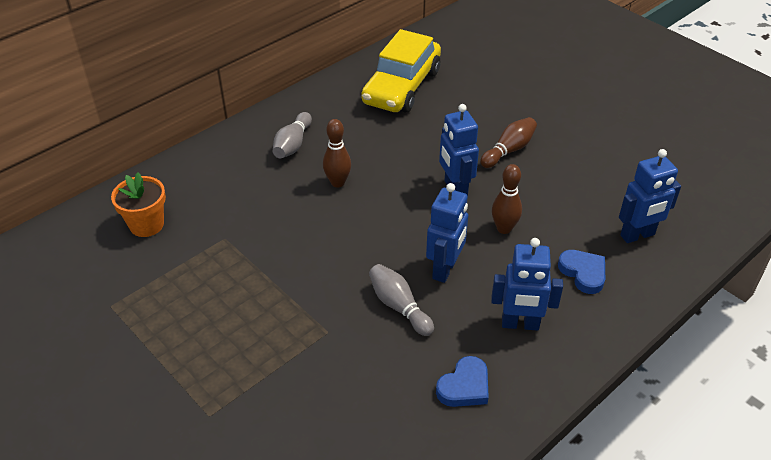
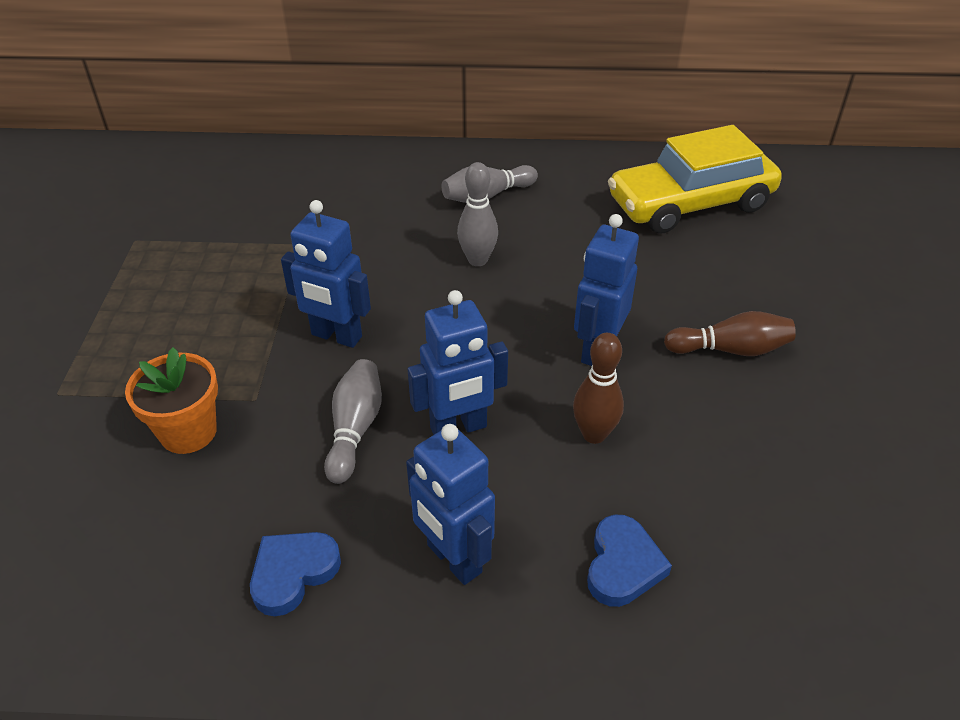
camera: 45 degrees right, 0 degrees up
orange flower pot [111,173,166,237] -> orange flower pot moved to [125,347,218,454]
brown bowling pin [323,119,351,187] -> grey bowling pin [457,162,498,266]
blue heart [436,356,489,407] -> blue heart turned 135 degrees clockwise [250,532,341,616]
blue robot [619,149,681,243] -> blue robot moved to [281,200,371,348]

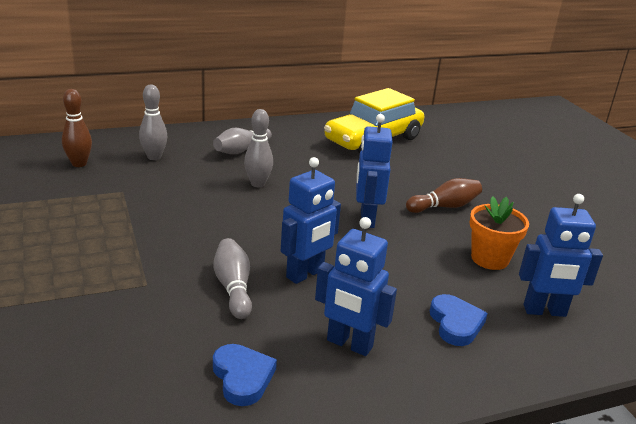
camera: 25 degrees left, 15 degrees down
orange flower pot [125,347,218,454] -> orange flower pot moved to [470,196,529,270]
blue heart [250,532,341,616] -> blue heart turned 135 degrees clockwise [213,344,277,406]
blue robot [281,200,371,348] -> blue robot moved to [519,194,603,317]
brown bowling pin [573,333,624,444] -> brown bowling pin moved to [62,89,92,167]
none -> grey bowling pin [139,84,168,160]

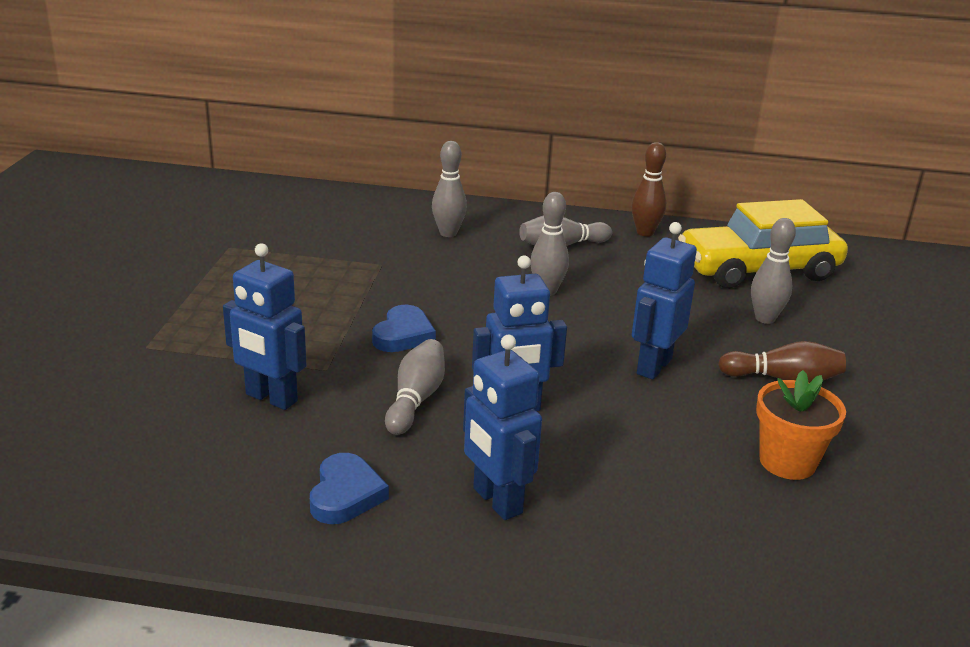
camera: 30 degrees right, 0 degrees up
brown bowling pin [62,89,92,167] -> brown bowling pin moved to [632,142,666,236]
blue heart [430,294,488,346] -> blue heart moved to [372,305,436,352]
blue robot [519,194,603,317] -> blue robot moved to [223,243,307,410]
none -> grey bowling pin [751,218,796,324]

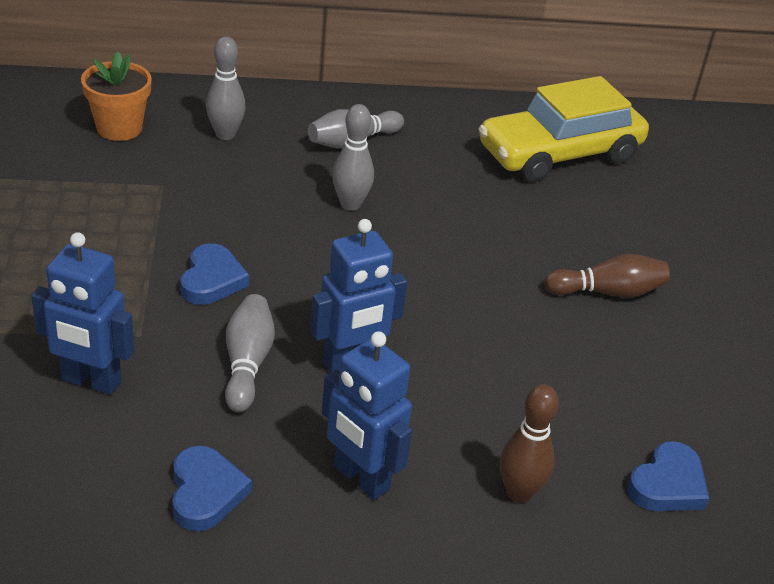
camera: 15 degrees left, 10 degrees up
brown bowling pin [632,142,666,236] -> brown bowling pin moved to [500,384,559,503]
blue robot [632,222,697,380] -> none
grey bowling pin [751,218,796,324] -> none
orange flower pot [756,370,846,480] -> orange flower pot moved to [81,52,152,141]
none -> blue heart [627,441,709,511]

